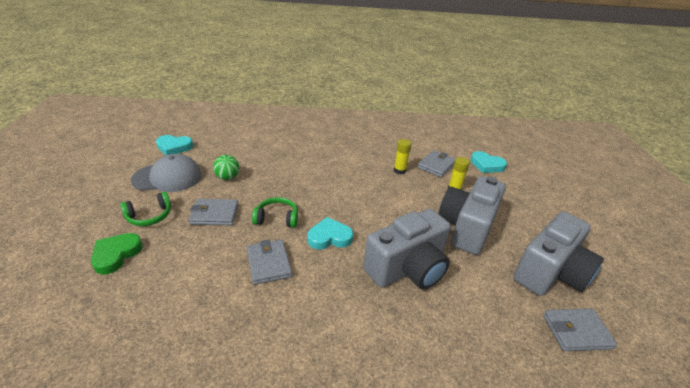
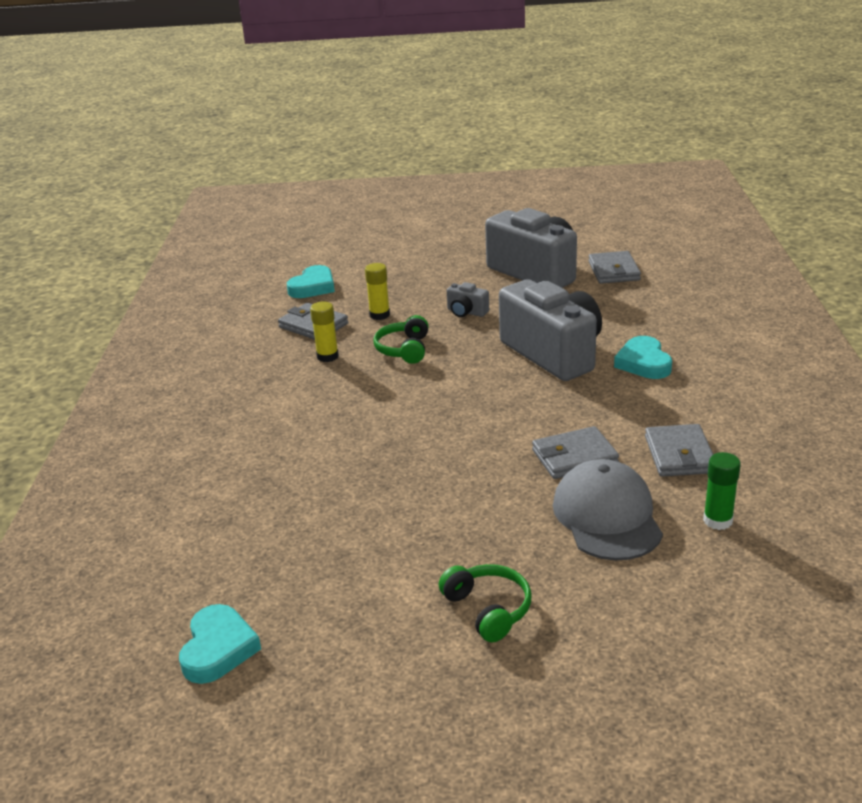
camera: 85 degrees left, 5 degrees down
green heart [91,233,143,275] -> none
grey cap [131,154,202,192] -> grey cap moved to [553,459,663,561]
grey wallet [189,199,239,225] -> grey wallet moved to [645,424,713,477]
green ball [213,155,240,180] -> none
green headphones [252,197,298,228] -> green headphones moved to [374,315,428,364]
turquoise heart [307,217,353,249] -> turquoise heart moved to [614,336,672,379]
grey camera [438,176,506,255] -> grey camera [447,282,489,317], size x0.41
none -> green glue stick [703,452,741,530]

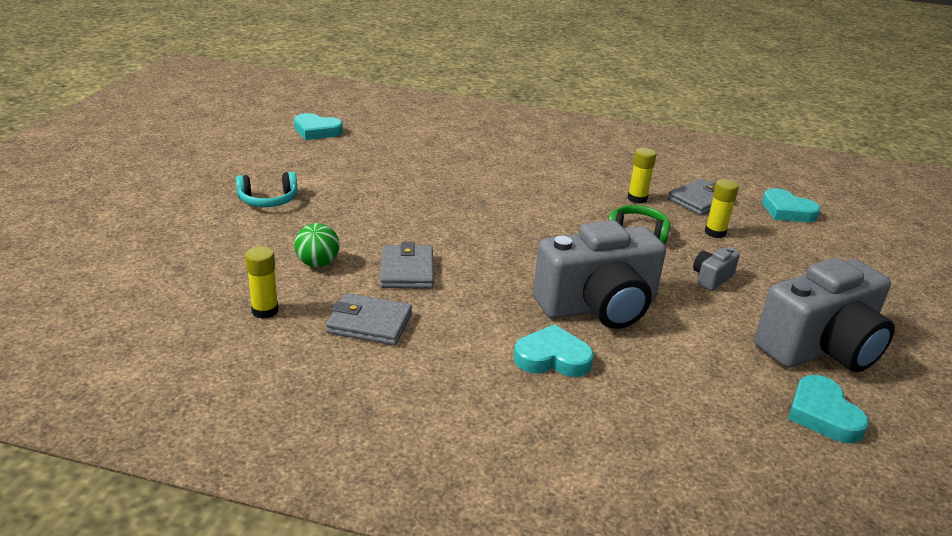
camera: 100 degrees right, 0 degrees up
green headphones [439,564,532,642] -> turquoise headphones [236,172,297,207]
grey cap [553,459,663,561] -> green ball [294,223,339,267]
grey wallet [589,251,641,284] -> turquoise heart [788,375,869,443]
green glue stick [703,452,741,530] -> yellow glue stick [245,246,278,319]

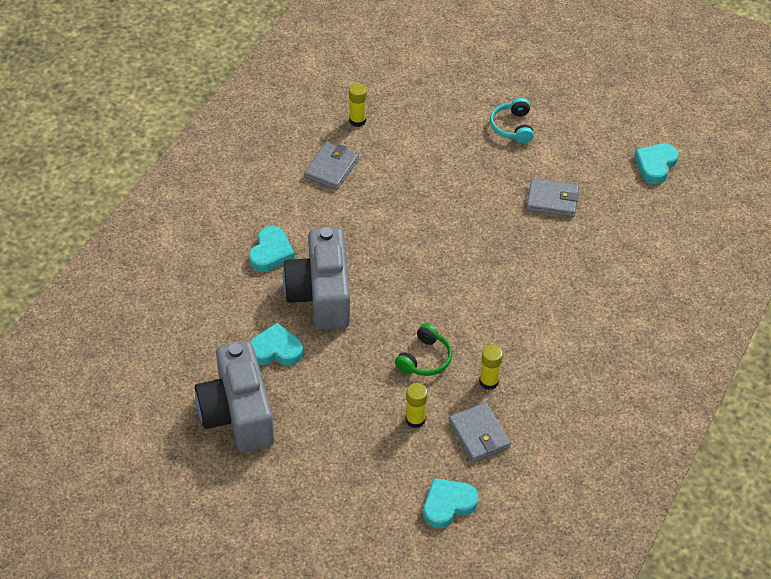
camera: 105 degrees right, 20 degrees up
green ball [294,223,339,267] -> none
grey wallet [380,242,434,289] -> grey wallet moved to [526,178,579,217]
grey camera [693,247,740,291] -> none
turquoise heart [788,375,869,443] -> turquoise heart moved to [250,323,303,365]

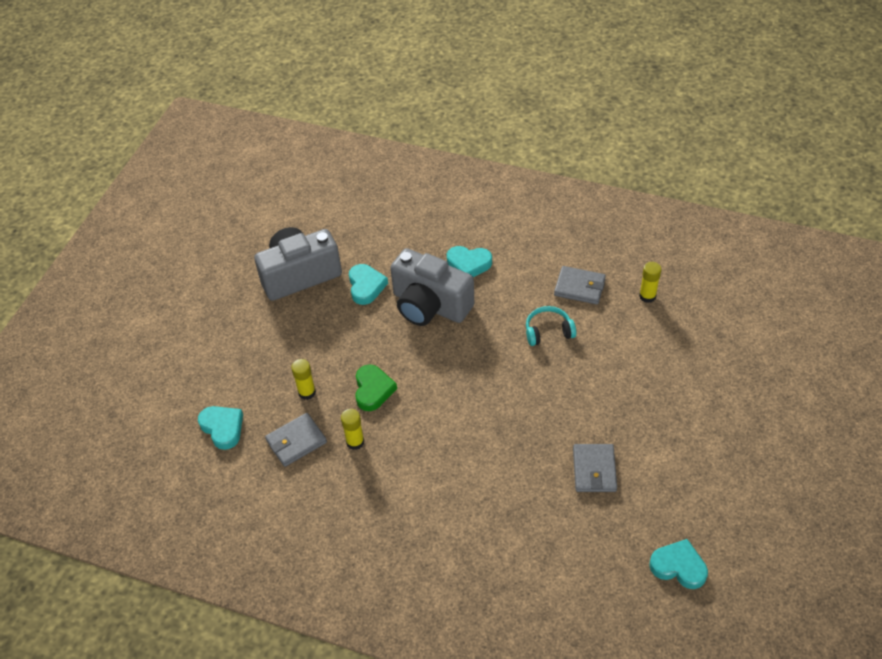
camera: 85 degrees right, 0 degrees up
grey camera [283,227,350,329] -> grey camera turned 135 degrees counterclockwise [390,248,474,326]
green headphones [395,323,452,376] -> green heart [355,364,397,411]
turquoise headphones [490,98,534,143] -> turquoise headphones moved to [526,306,576,346]

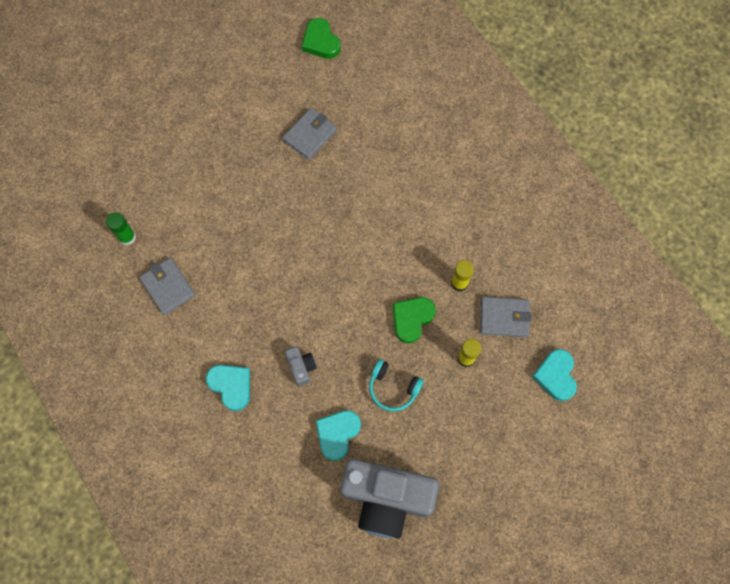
camera: 145 degrees left, 20 degrees up
grey camera [390,248,474,326] -> grey camera [285,346,317,387], size x0.41
turquoise headphones [526,306,576,346] -> turquoise headphones moved to [369,359,424,411]
yellow glue stick [639,262,661,303] -> green glue stick [106,212,136,245]
turquoise heart [649,539,708,589] -> green heart [302,18,341,59]

